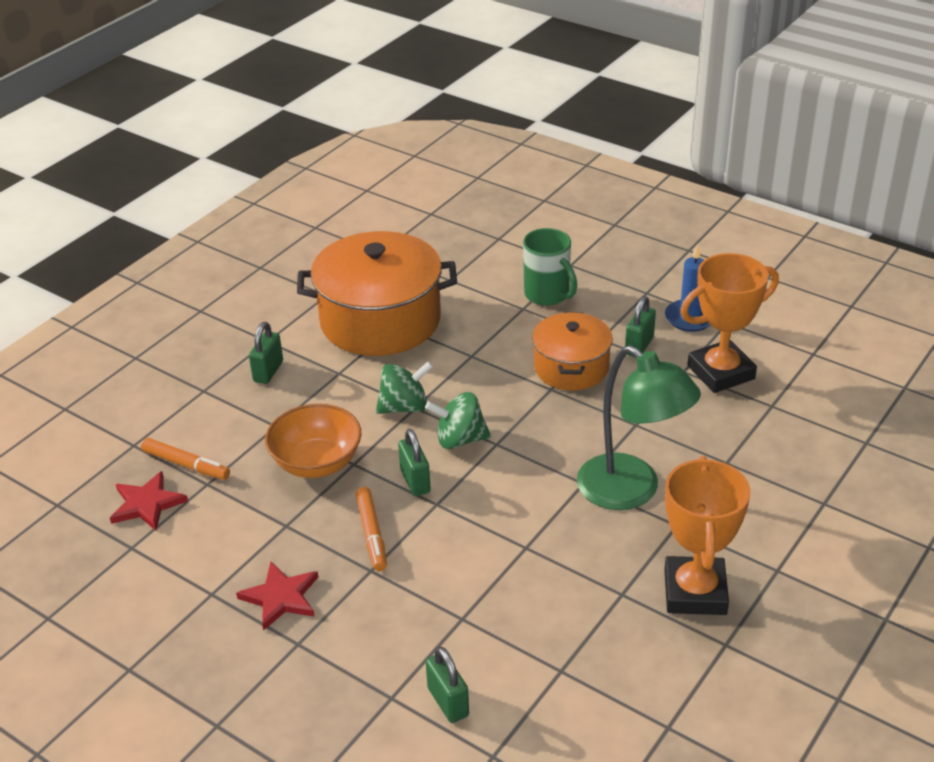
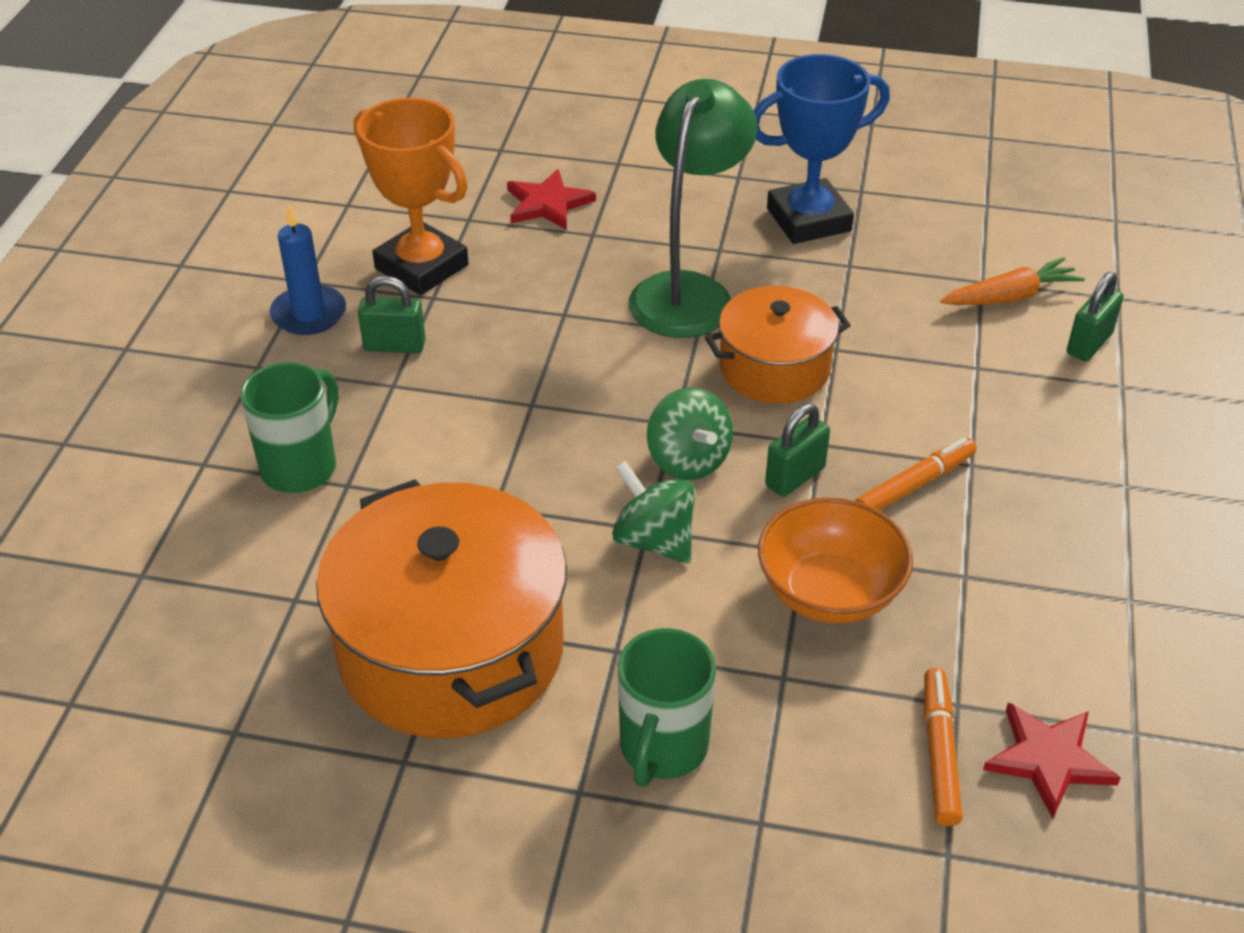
camera: 115 degrees left, 5 degrees up
red star [236,562,318,631] -> red star moved to [507,169,596,230]
green padlock [249,322,283,384] -> green mug [618,628,716,787]
orange pot [532,312,613,390] -> orange pot moved to [705,286,851,404]
orange trophy [664,456,750,615] -> blue trophy [753,54,890,244]
none -> orange carrot [940,257,1085,305]

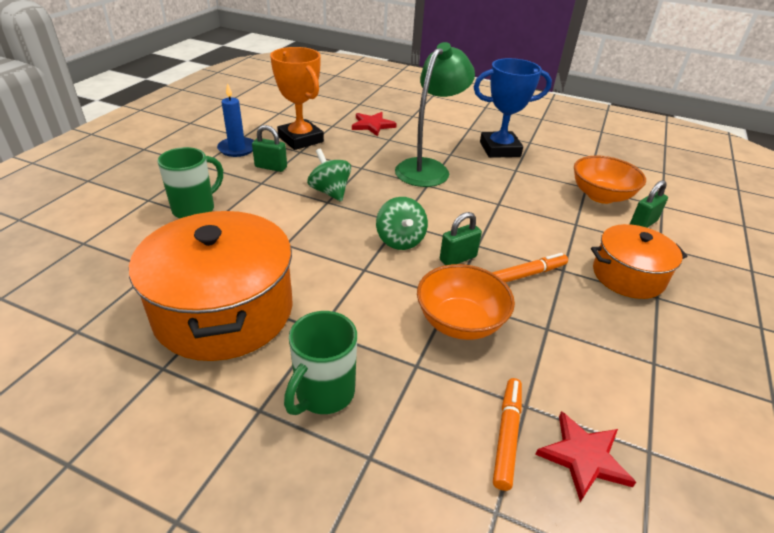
camera: 10 degrees right, 5 degrees down
green spinning top [612,461,695,564] -> green spinning top moved to [307,149,351,202]
orange pot [705,286,851,404] -> orange pot moved to [591,224,687,299]
orange carrot [940,257,1085,305] -> orange bowl [574,156,646,204]

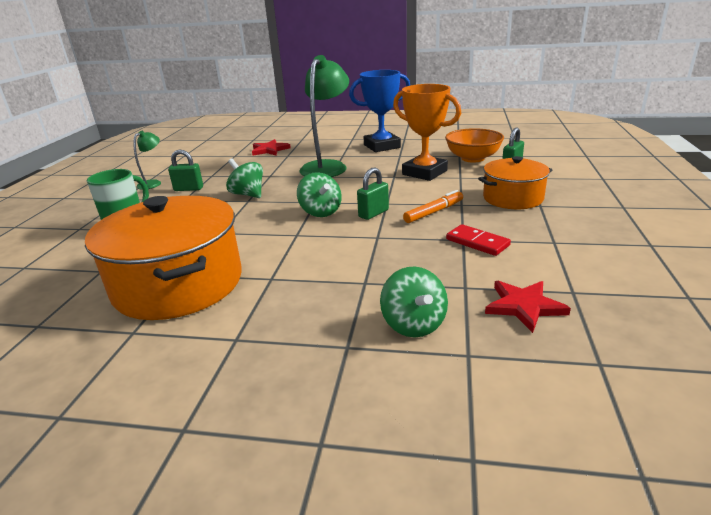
camera: 10 degrees left, 10 degrees down
blue candle [217,83,254,157] -> green lamp [134,131,161,190]
orange trophy [270,47,324,150] -> orange trophy moved to [393,84,461,181]
green mug [284,311,357,415] -> none
orange bowl [417,264,515,340] -> none
orange marker [493,378,522,491] -> none
none -> green spinning top [380,267,448,337]
none -> red domino [446,224,511,256]

